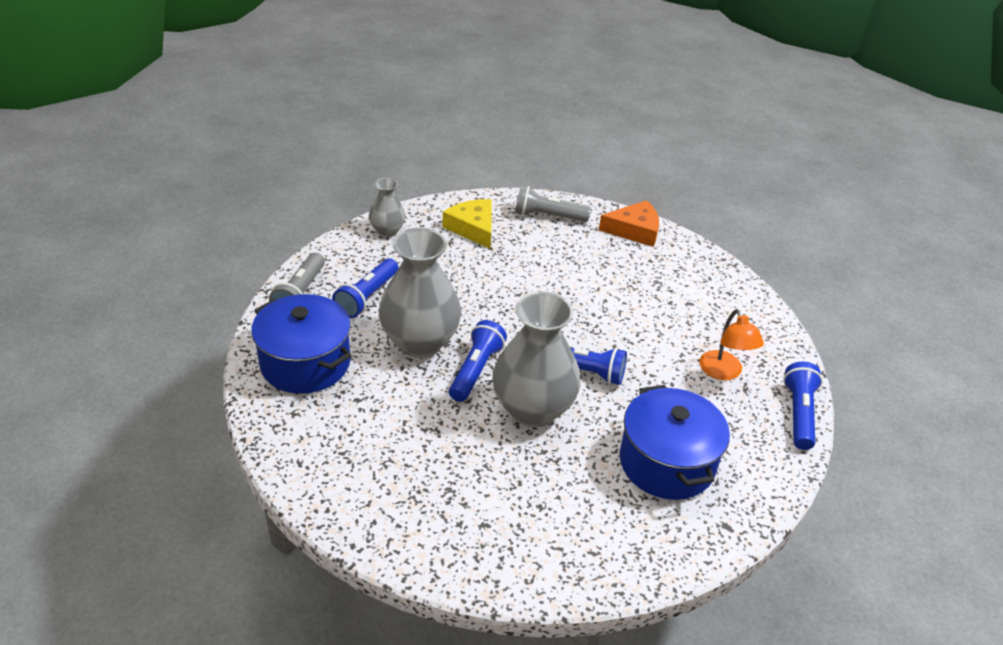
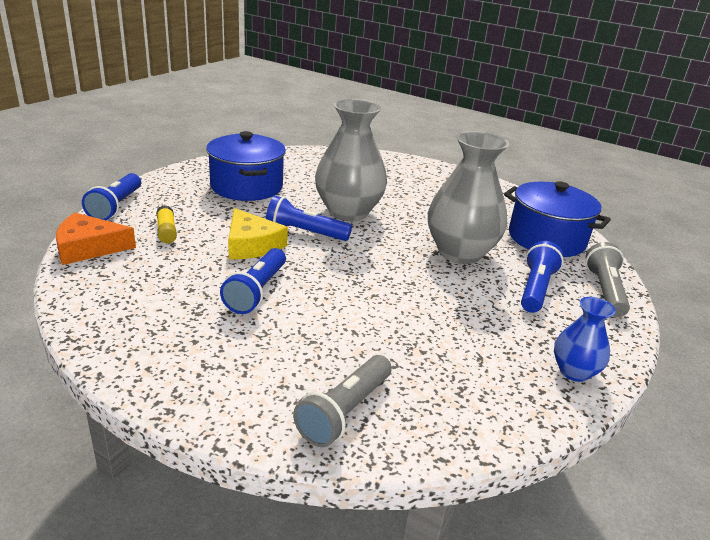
camera: 175 degrees right, 10 degrees down
grey vase [369,177,406,237] -> blue vase [554,297,616,382]
yellow cheese [443,199,492,249] -> yellow cheese moved to [228,208,288,259]
blue flashlight [449,320,507,402] -> blue flashlight moved to [220,248,286,314]
grey flashlight [515,186,591,222] -> grey flashlight turned 120 degrees clockwise [293,355,392,447]
orange cheese [599,200,659,247] -> orange cheese moved to [56,213,136,265]
orange lamp [699,309,764,380] -> yellow glue stick [156,205,177,243]

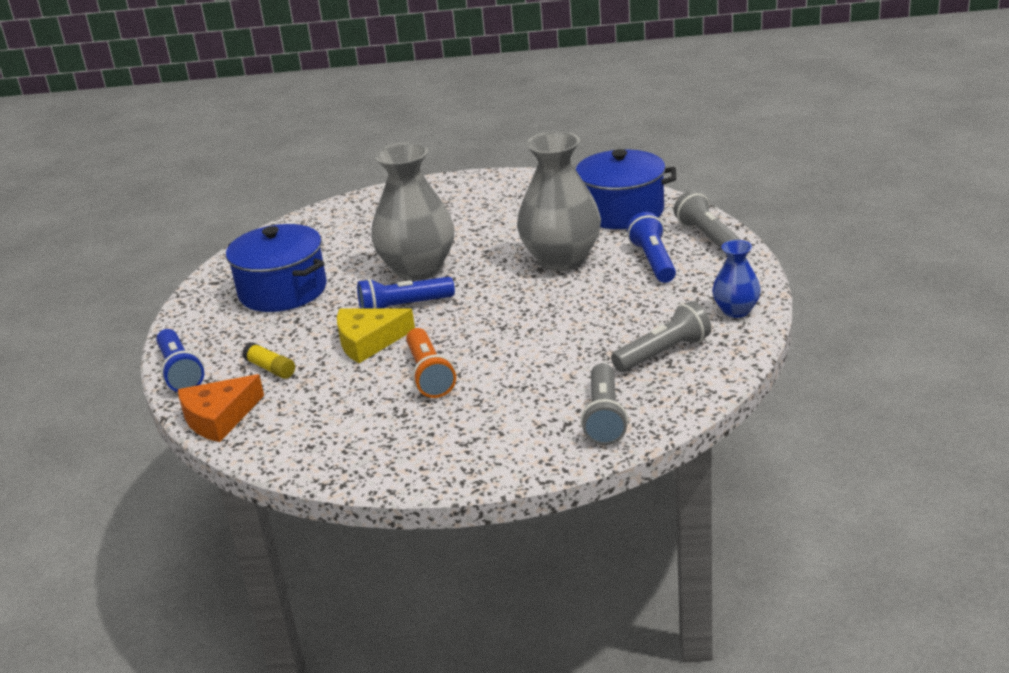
camera: 25 degrees left, 0 degrees up
blue flashlight [220,248,286,314] -> orange flashlight [406,328,456,398]
yellow cheese [228,208,288,259] -> yellow cheese turned 135 degrees clockwise [337,308,415,363]
none -> grey flashlight [611,301,711,372]

